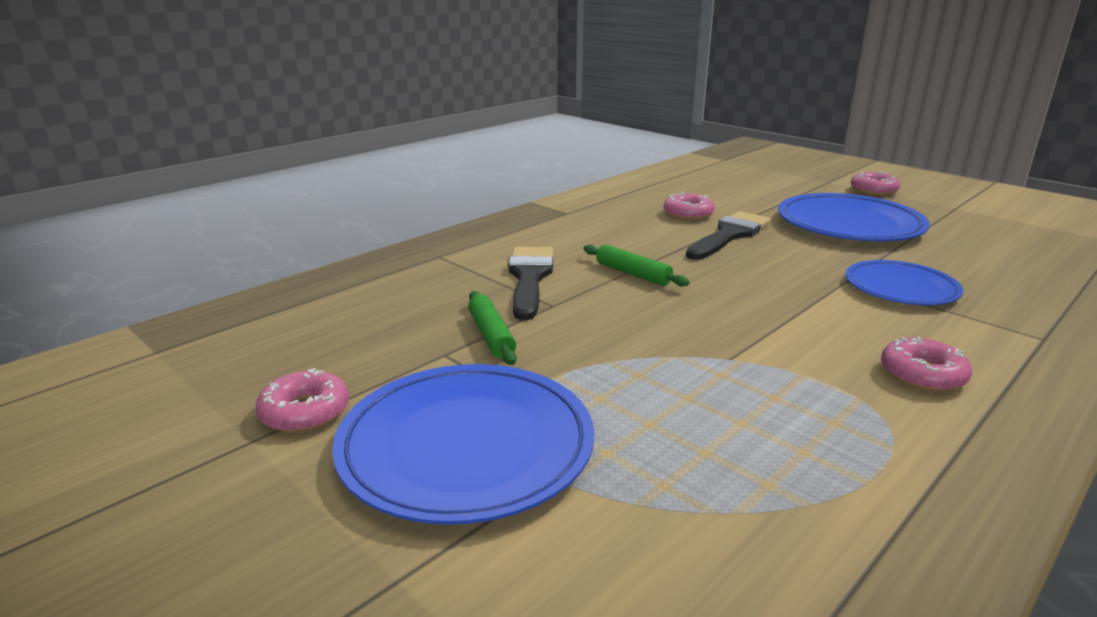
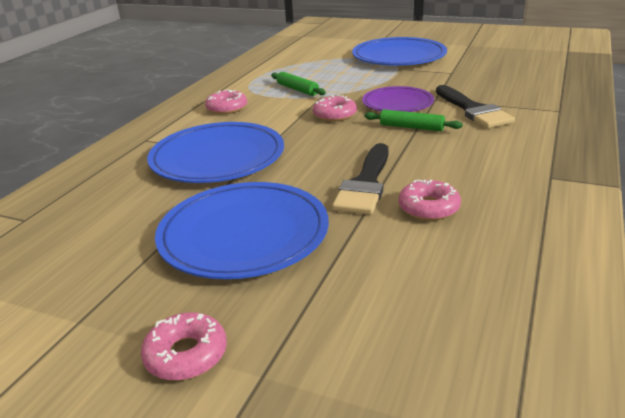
camera: 160 degrees right, 5 degrees up
pink donut [256,368,349,432] -> pink donut moved to [313,95,357,121]
green rolling pin [468,291,517,365] -> green rolling pin moved to [271,72,326,96]
blue plate [845,260,963,305] -> blue plate [147,122,284,183], size x1.62
none -> purple plate [362,86,434,112]

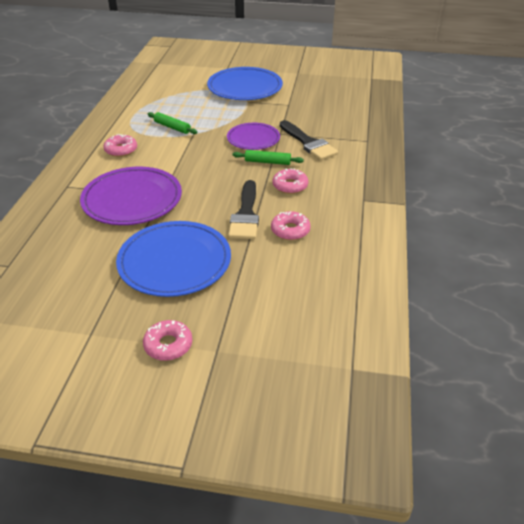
camera: 15 degrees left, 10 degrees up
blue plate [147,122,284,183] -> purple plate [80,167,182,225]
pink donut [313,95,357,121] -> pink donut moved to [272,168,308,194]

